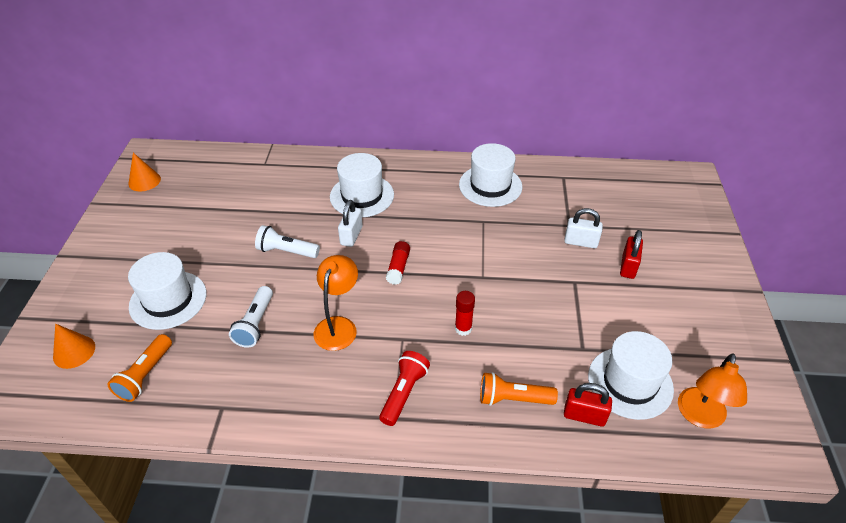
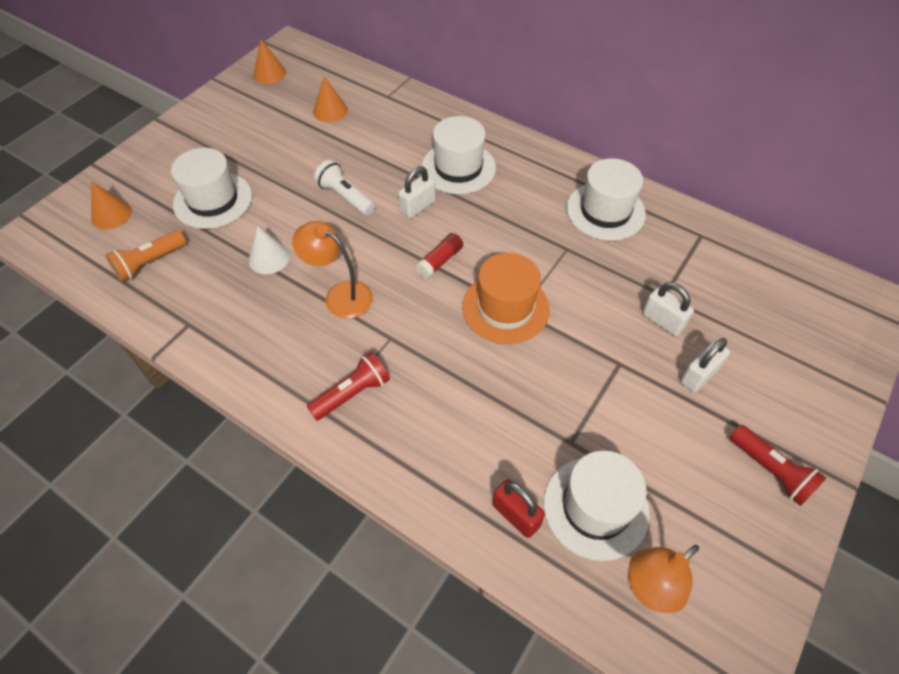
camera: 30 degrees right, 10 degrees up
white flashlight [229,286,273,348] -> white cone [248,226,290,274]
orange lamp [314,255,358,351] -> orange lamp turned 105 degrees counterclockwise [292,221,373,319]
red glue stick [455,291,475,336] -> none
orange flashlight [480,372,558,406] -> none
red padlock [620,230,643,279] -> white padlock [680,338,730,392]
none -> orange cone [313,76,348,122]
none -> orange hat [462,253,550,344]
none -> red flashlight [730,425,826,506]

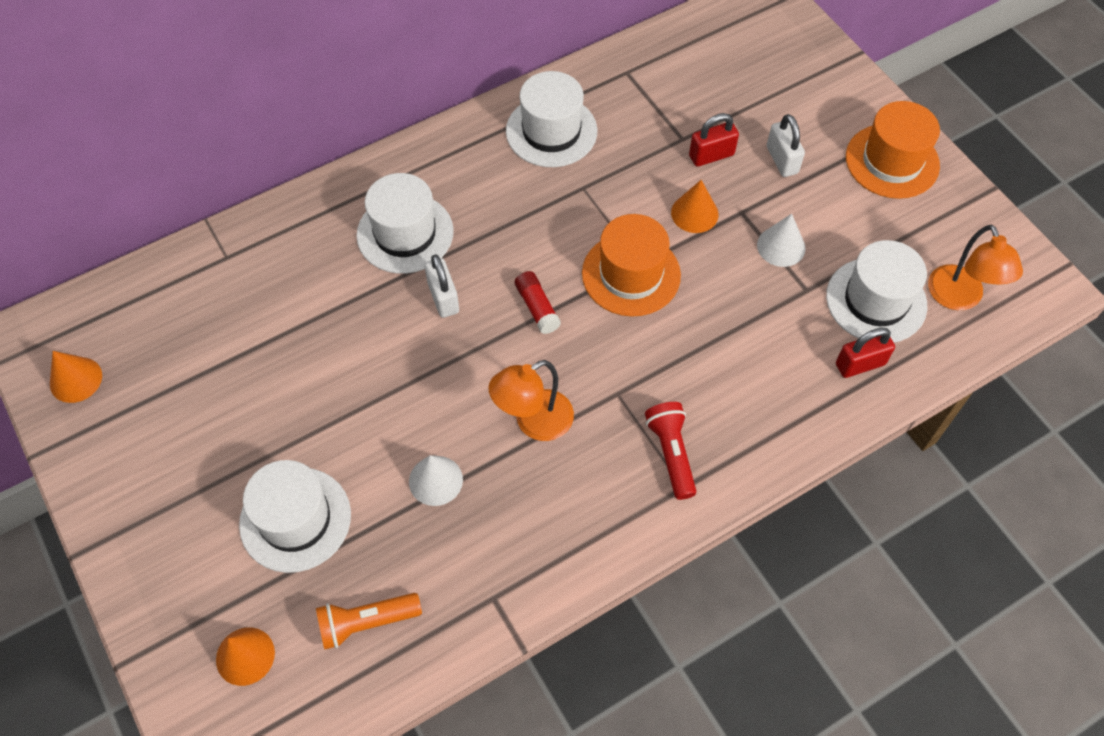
camera: 65 degrees left, 5 degrees up
orange flashlight [105,230,186,282] -> orange flashlight turned 90 degrees clockwise [316,593,422,650]
orange cone [313,76,348,122] -> orange cone moved to [671,180,719,233]
white flashlight [314,160,375,215] -> none
white padlock [642,282,694,336] -> red padlock [689,113,739,167]
red flashlight [730,425,826,506] -> orange hat [846,101,940,199]
none -> white cone [757,214,806,267]

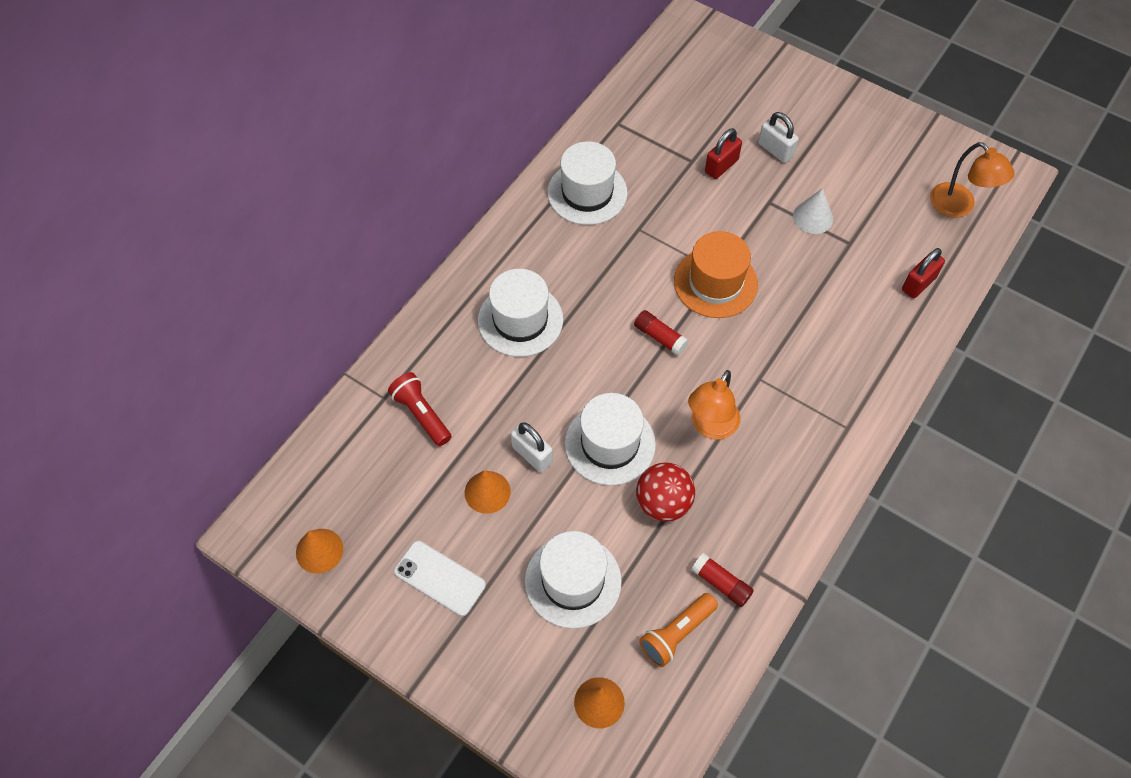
camera: 25 degrees left, 0 degrees up
white cone [409,455,463,506] -> red ball [636,462,695,522]
white padlock [425,254,459,318] -> white padlock moved to [511,422,553,472]
red flashlight [645,402,696,500] -> red flashlight moved to [388,372,451,446]
orange cone [671,180,719,233] -> orange cone moved to [465,470,511,514]
white hat [826,240,927,343] -> white hat moved to [565,393,656,486]
orange hat [846,101,940,199] -> none
none -> white phone [394,541,486,616]
none -> red glue stick [691,553,754,607]

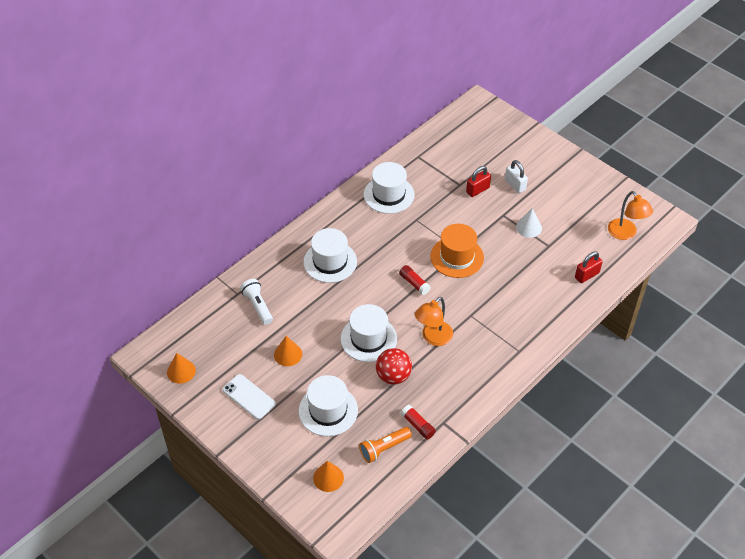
camera: 10 degrees right, 10 degrees down
red flashlight [388,372,451,446] -> white flashlight [240,279,273,325]
white padlock [511,422,553,472] -> none

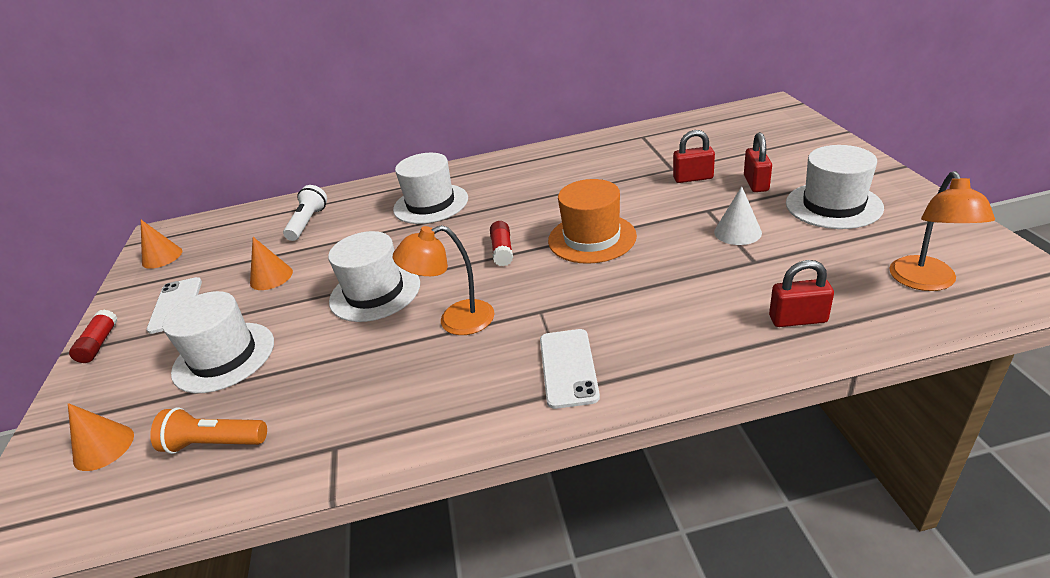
camera: 40 degrees right, 15 degrees down
white hat [364,162,415,214] -> white hat moved to [786,145,884,229]
red ball [376,348,412,385] -> none
red glue stick [401,405,436,439] -> red glue stick moved to [69,310,118,363]
white padlock [505,160,528,193] -> red padlock [744,132,772,192]
none -> white phone [540,329,600,409]

